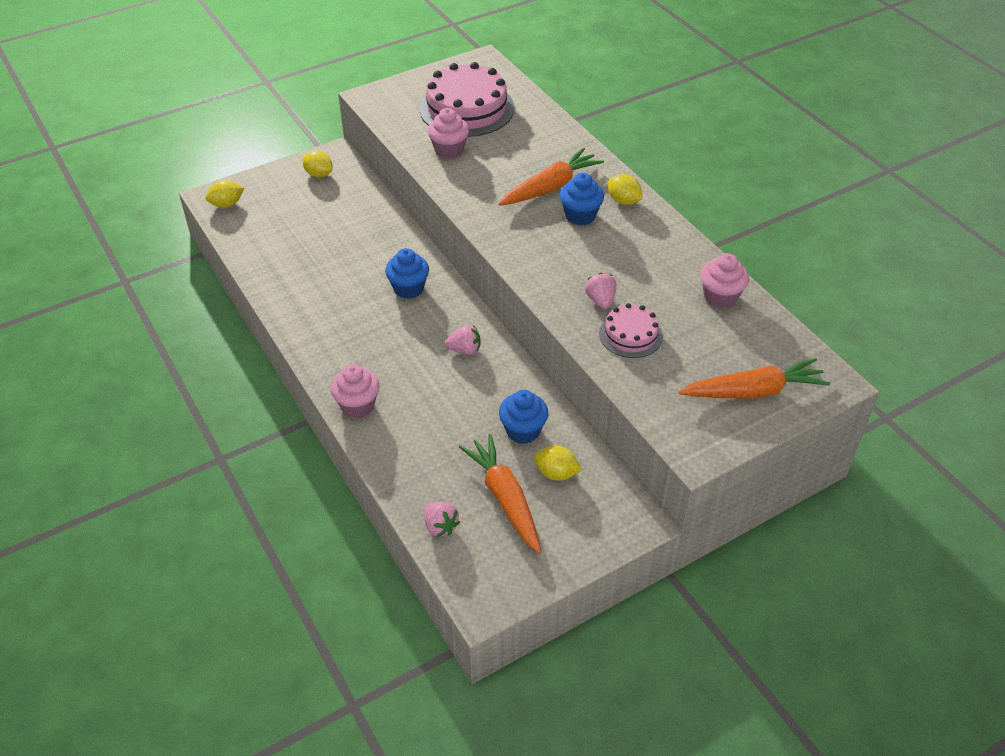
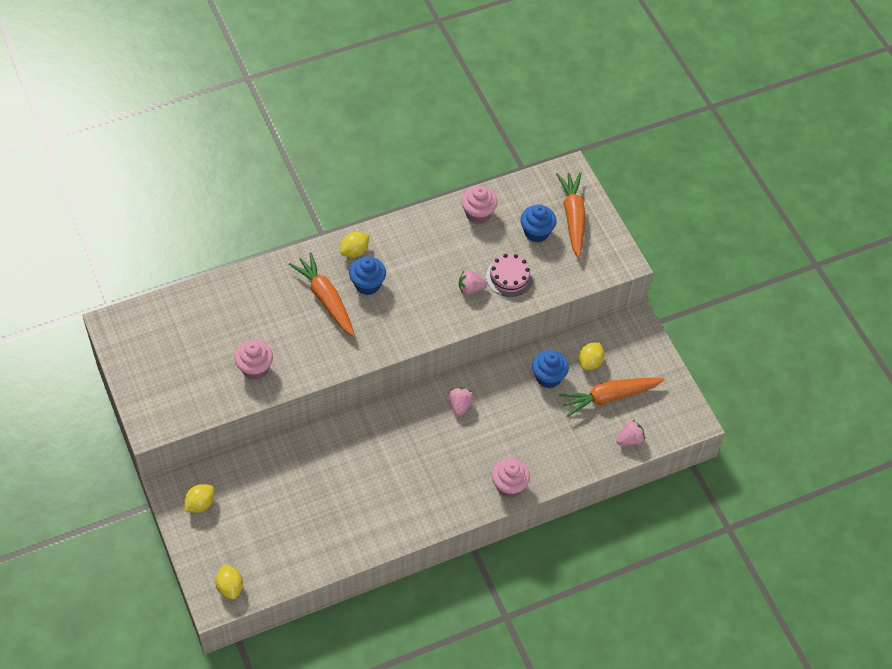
camera: 85 degrees left, 10 degrees up
blue cupcake [385,248,429,299] -> blue cupcake moved to [520,204,556,242]
pink cake [420,62,514,137] -> none

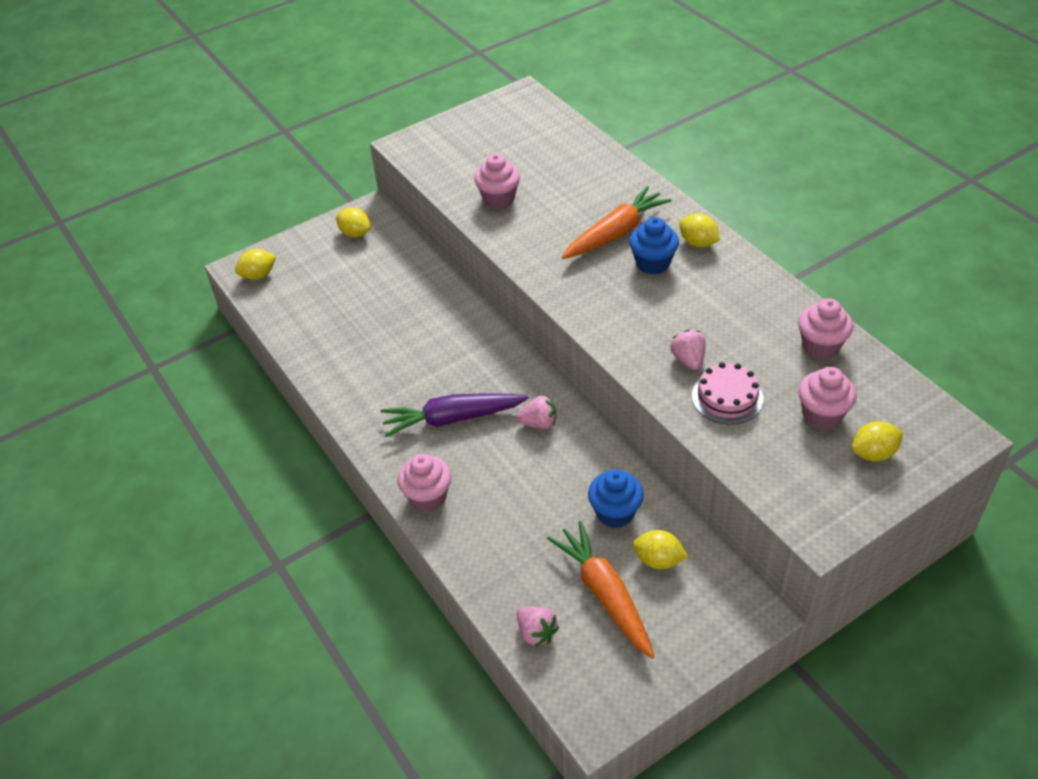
camera: 85 degrees right, 10 degrees down
blue cupcake [520,204,556,242] -> pink cupcake [798,367,857,429]
orange carrot [556,172,586,258] -> yellow lemon [852,421,903,462]
none -> purple carrot [380,393,529,437]

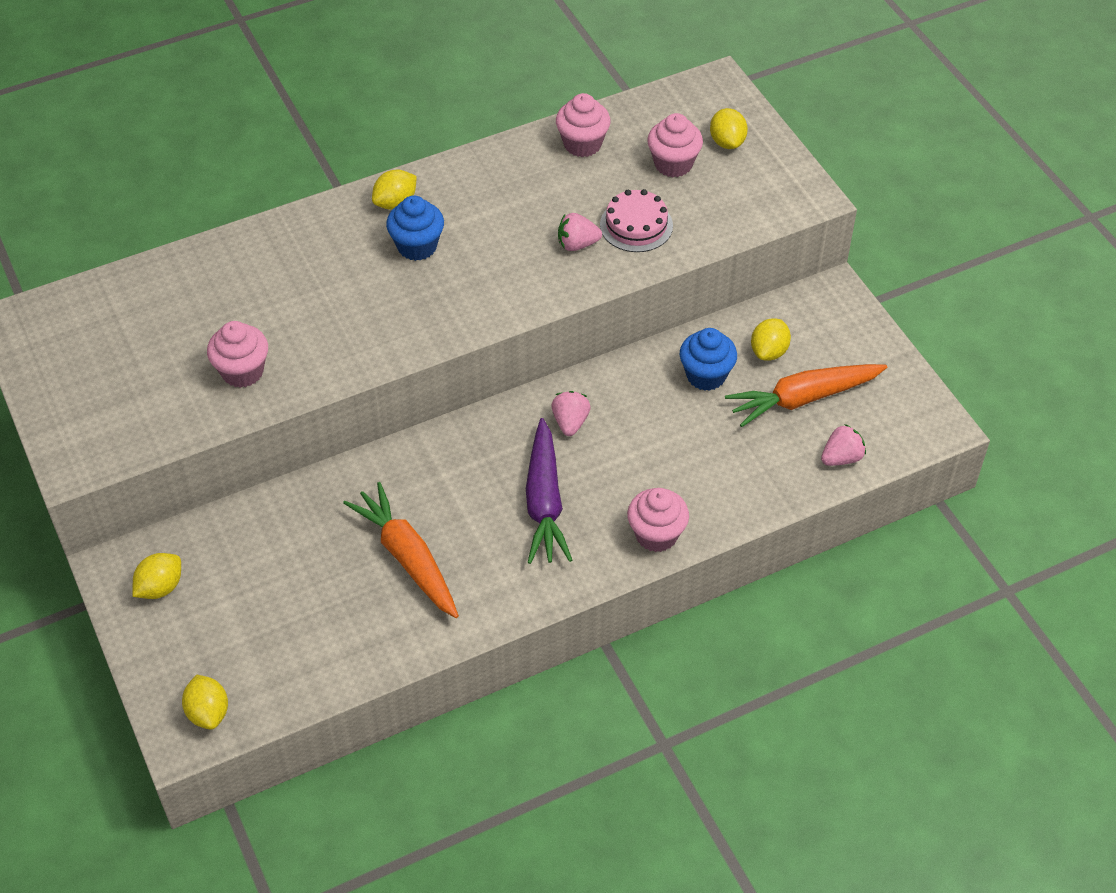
camera: 85 degrees left, 5 degrees up
orange carrot [562,186,672,259] -> orange carrot moved to [343,482,459,618]

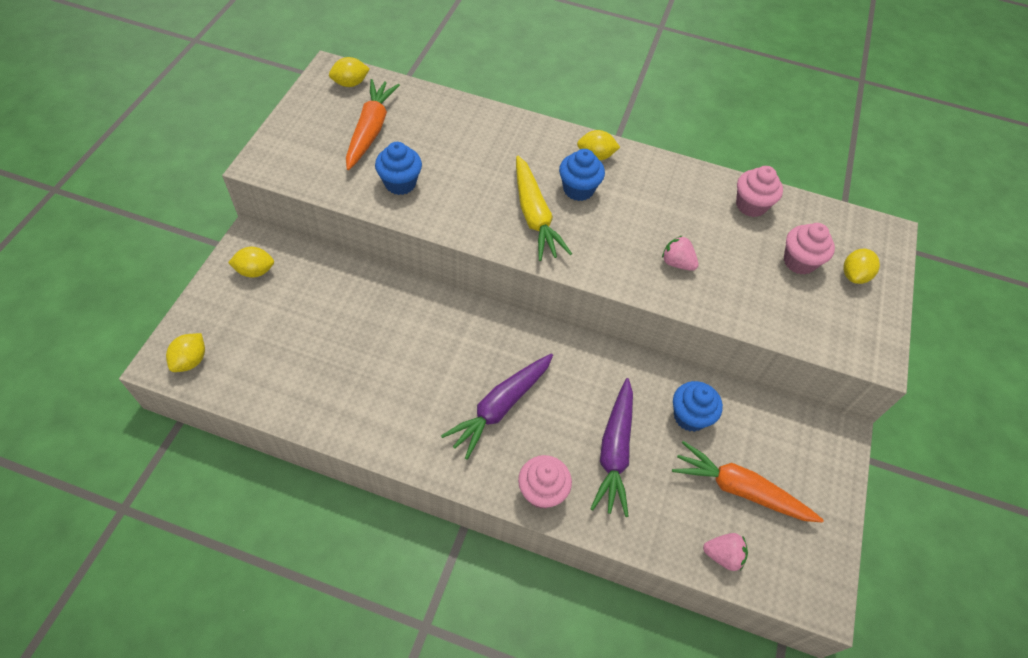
camera: 40 degrees right, 5 degrees up
pink cupcake [207,321,268,388] -> blue cupcake [375,142,422,195]
orange carrot [343,482,459,618] -> orange carrot moved to [346,79,400,170]
pink strawberry [551,391,591,436] -> none
pink cake [600,189,673,252] -> none
yellow lemon [751,318,791,361] -> yellow lemon moved to [329,57,370,87]
none -> yellow carrot [516,156,572,261]
none -> purple carrot [590,378,633,517]

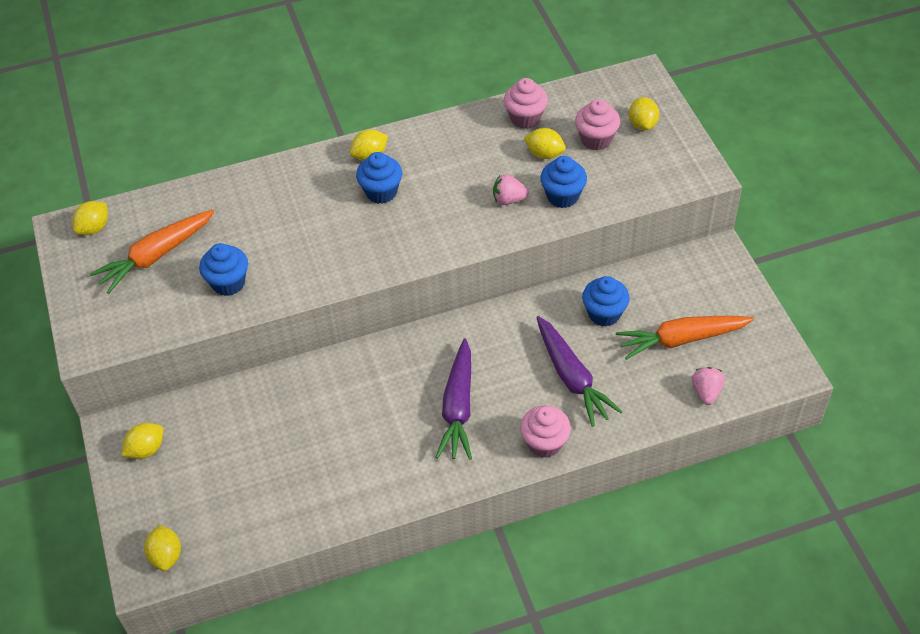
camera: 30 degrees left, 5 degrees down
orange carrot [346,79,400,170] -> orange carrot turned 105 degrees counterclockwise [90,210,215,294]
yellow carrot [516,156,572,261] -> none
pink strawberry [703,533,748,571] -> pink strawberry turned 60 degrees counterclockwise [692,367,725,405]
none -> yellow lemon [524,128,566,159]
none -> blue cupcake [540,156,587,208]

